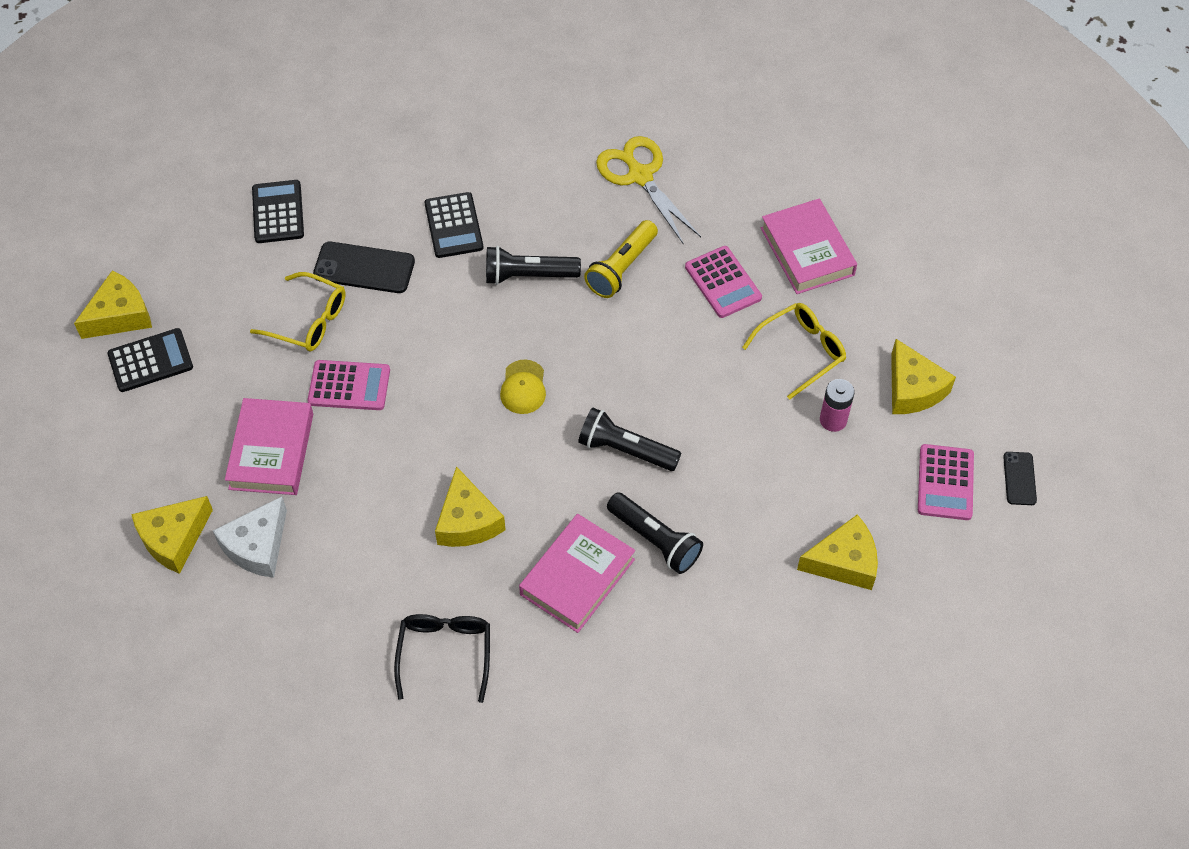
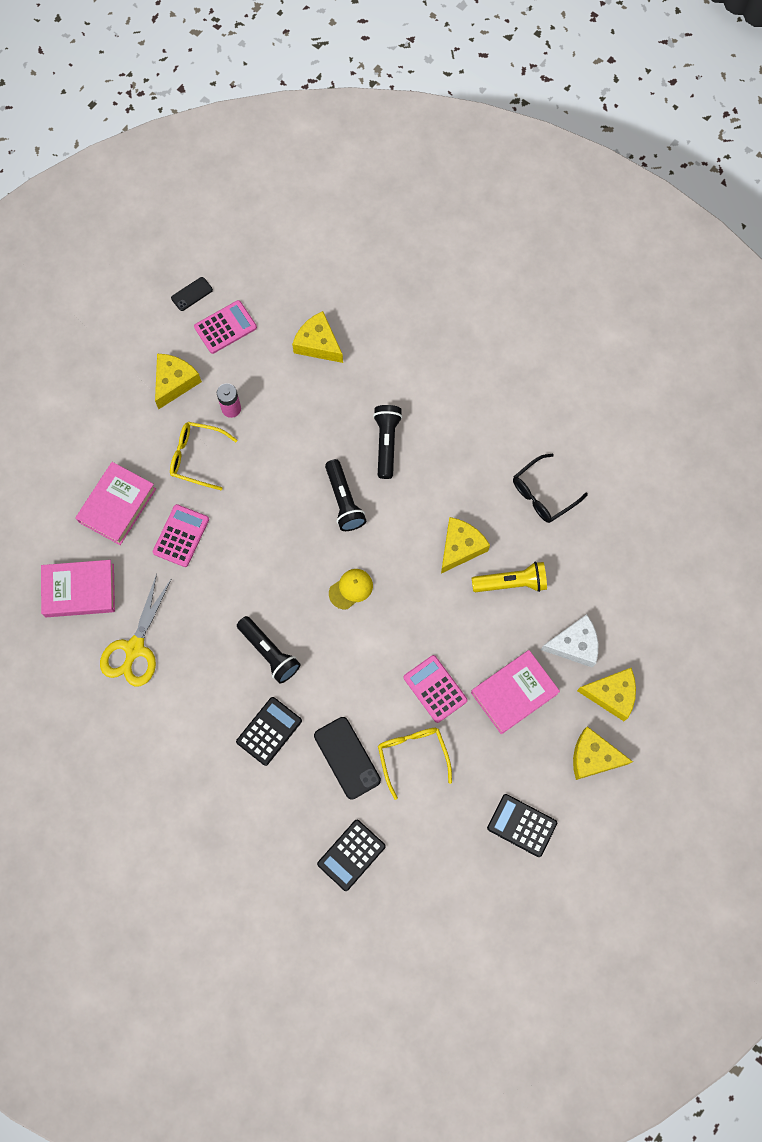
camera: 130 degrees left, 15 degrees up
yellow cheese [74,270,152,339] -> yellow cheese moved to [573,726,633,780]
pink book [519,514,635,633] -> pink book moved to [41,560,115,617]
yellow flashlight [584,220,658,298] -> yellow flashlight moved to [472,562,547,592]

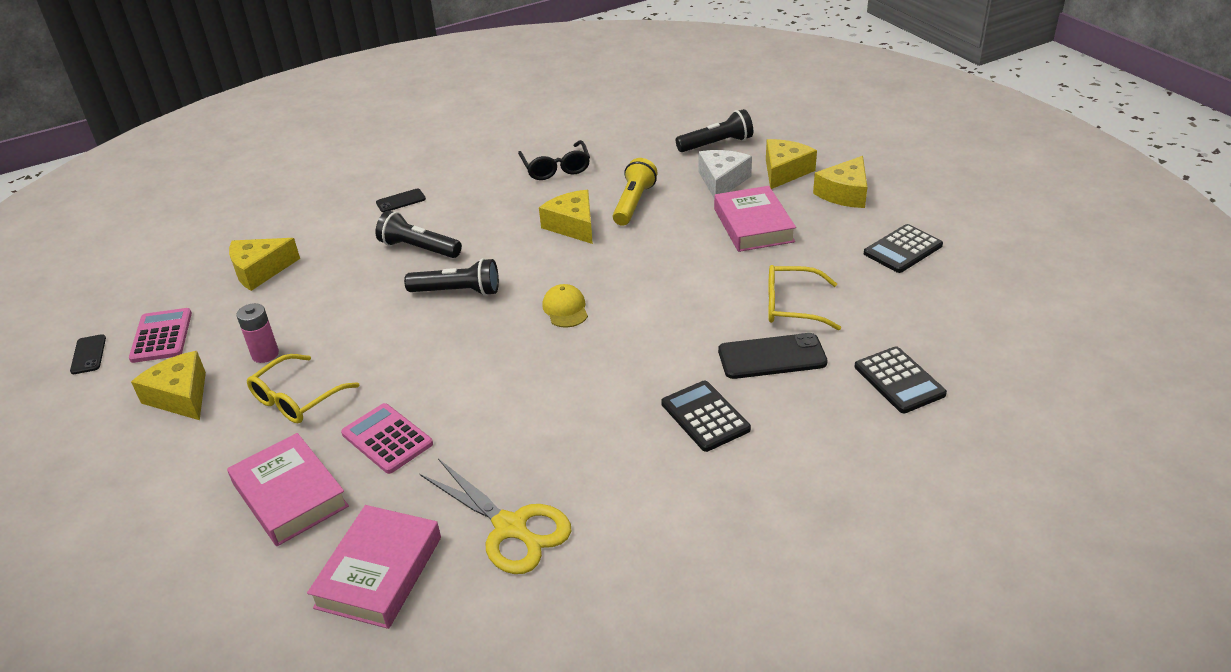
camera: 65 degrees left, 35 degrees down
black flashlight [237,616,301,684] -> black flashlight moved to [676,109,753,152]
pink calculator [404,655,468,723] -> none
none -> black phone [376,189,426,212]

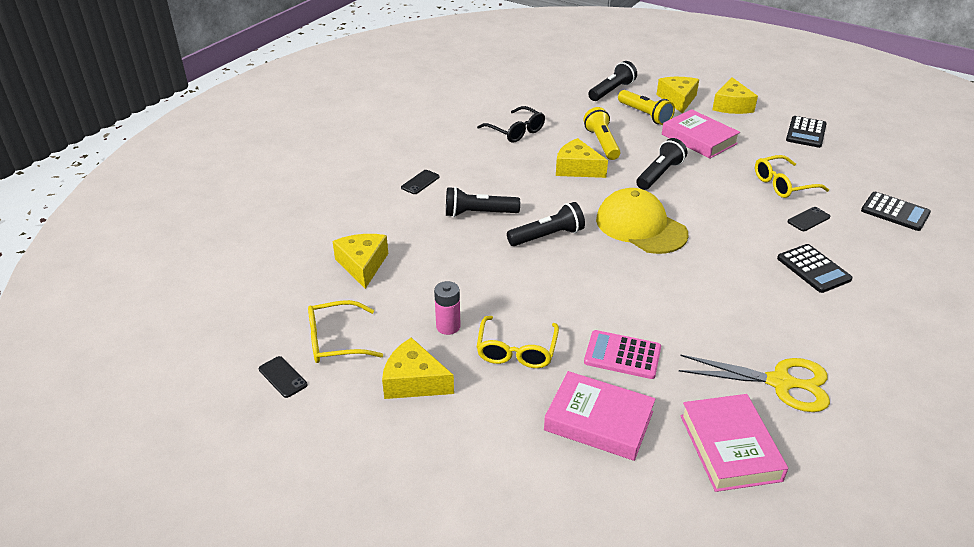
camera: 30 degrees left, 0 degrees up
pink calculator [129,308,192,363] -> yellow glasses [308,300,383,363]
yellow cheese [229,238,300,291] -> yellow cheese turned 135 degrees clockwise [332,234,388,289]
yellow cap [542,284,588,328] -> yellow cap [596,188,688,254], size x2.02
black calculator [661,380,751,452] -> black calculator turned 150 degrees counterclockwise [777,244,853,293]
white cheese [699,150,752,197] -> yellow flashlight [618,90,675,125]
black phone [718,333,827,379] -> black phone [787,207,830,231], size x0.57
none -> black flashlight [636,138,687,190]

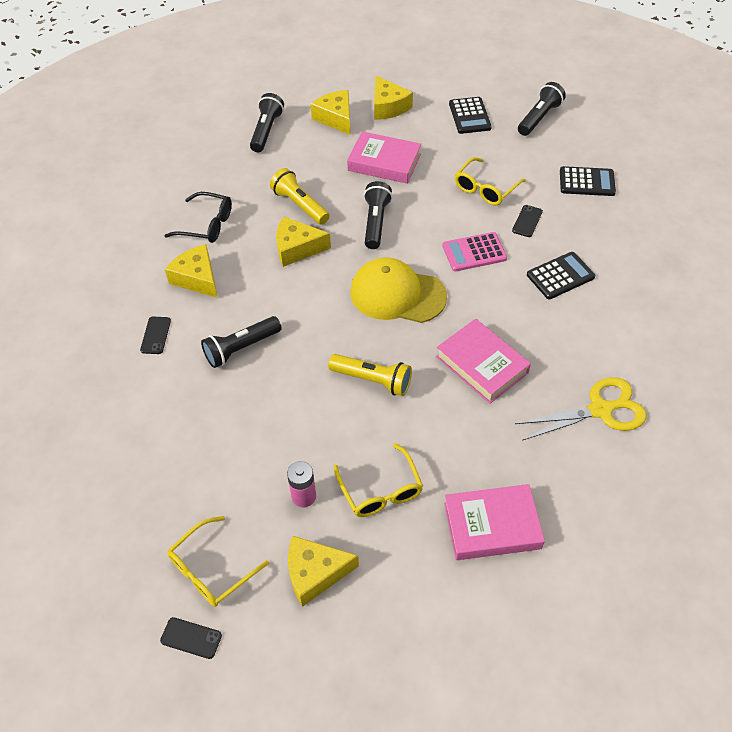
camera: 30 degrees left, 15 degrees up
yellow cheese [332,234,388,289] -> yellow cheese moved to [165,244,218,298]
black flashlight [507,202,585,246] -> black flashlight moved to [518,82,566,136]
pink calculator [584,330,661,379] -> pink calculator moved to [442,232,507,271]
yellow flashlight [618,90,675,125] -> yellow flashlight moved to [328,354,412,396]
pink book [680,394,788,492] -> pink book moved to [436,319,531,404]
black calculator [777,244,853,293] -> black calculator turned 60 degrees counterclockwise [527,252,595,299]

